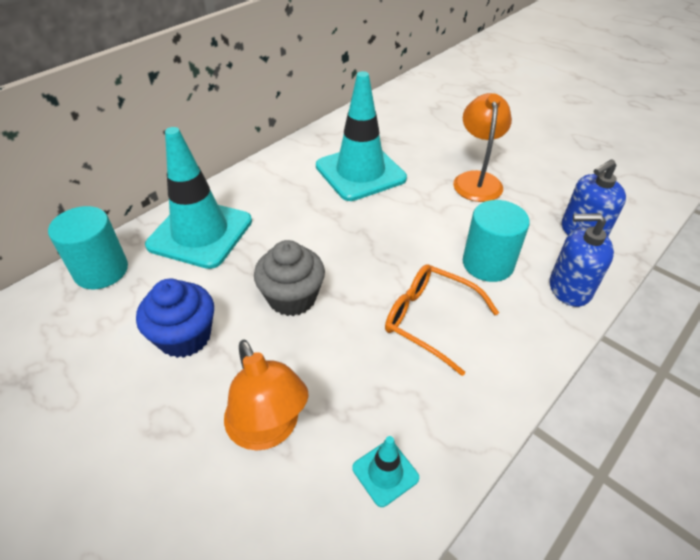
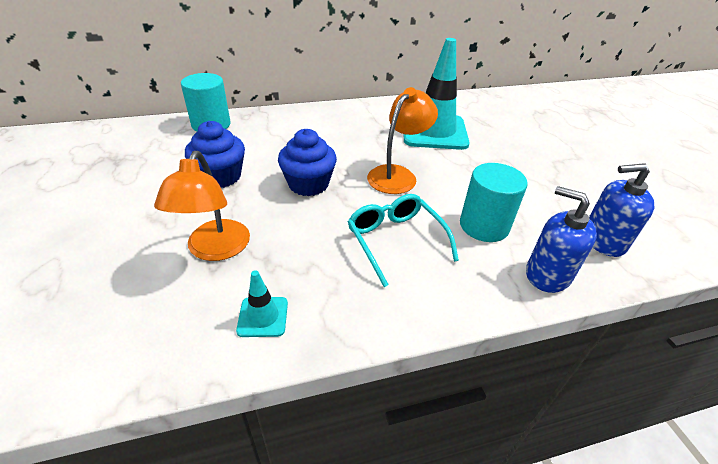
camera: 30 degrees right, 5 degrees down
turquoise traffic cone [145,127,252,269] -> none
grey cupcake [254,240,325,316] -> blue cupcake [278,129,337,196]
orange glasses [385,264,499,376] -> turquoise glasses [348,194,459,287]
orange lamp [453,93,512,202] -> orange lamp moved to [367,87,438,194]

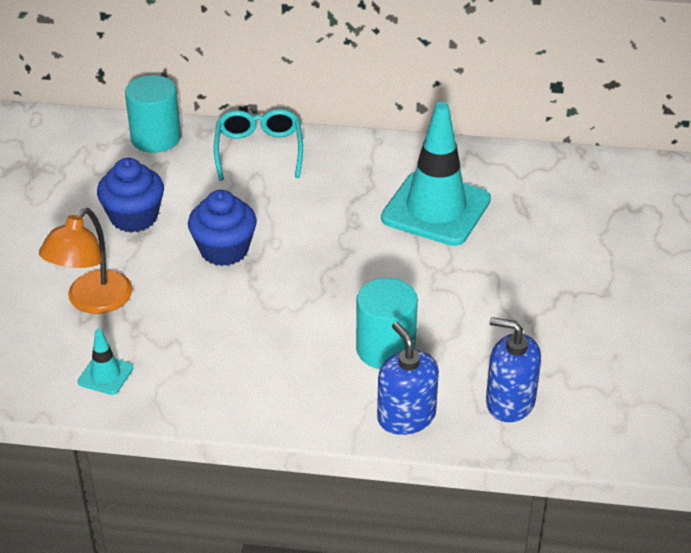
camera: 25 degrees right, 0 degrees up
turquoise glasses [348,194,459,287] -> turquoise glasses moved to [214,109,303,181]
orange lamp [367,87,438,194] -> none

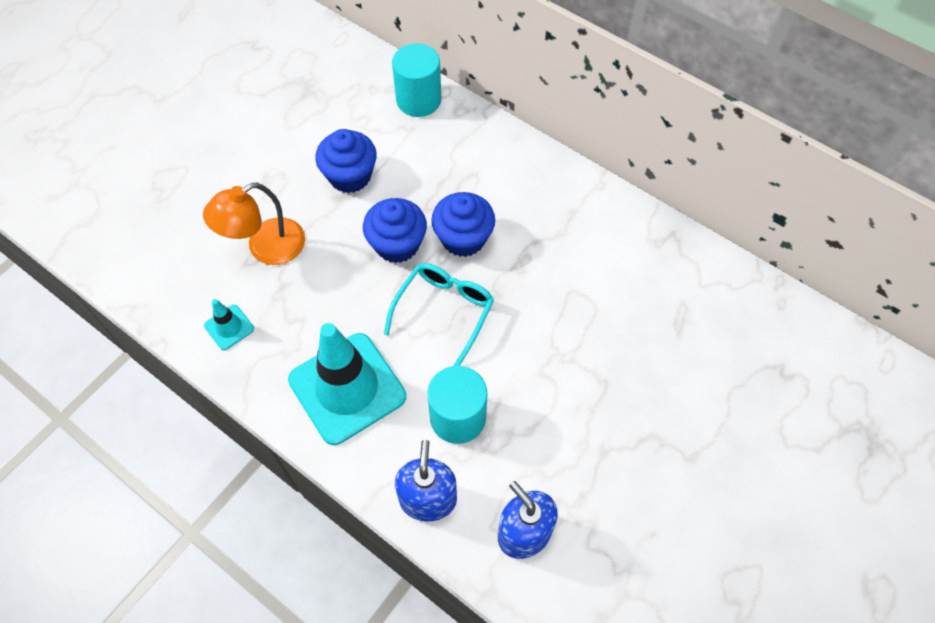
camera: 30 degrees right, 20 degrees up
turquoise glasses [214,109,303,181] -> turquoise glasses moved to [384,263,494,366]
turquoise traffic cone [381,102,491,246] -> turquoise traffic cone moved to [288,323,406,445]
none -> blue cupcake [431,192,495,257]

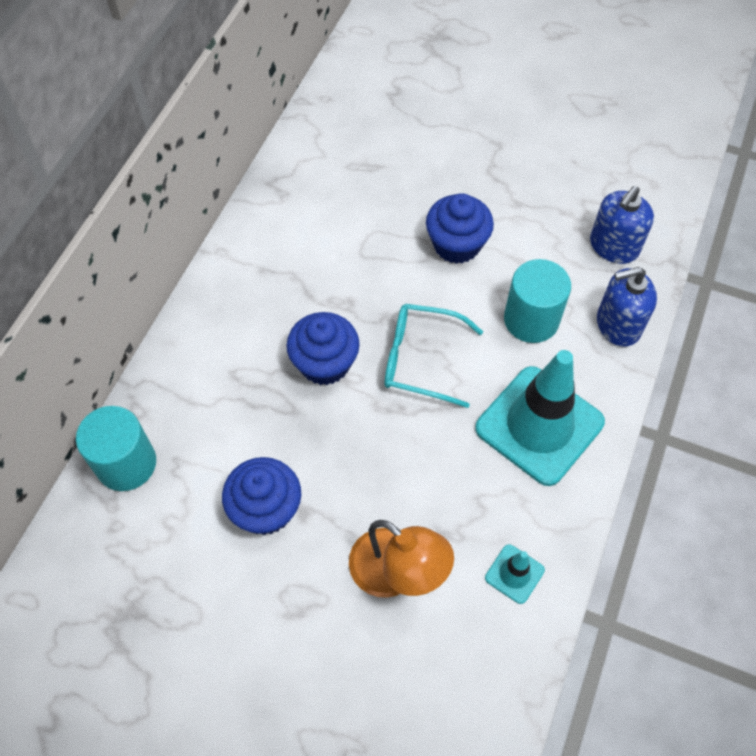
camera: 105 degrees left, 0 degrees up
blue cupcake [363,198,427,263] -> blue cupcake moved to [426,193,494,264]

